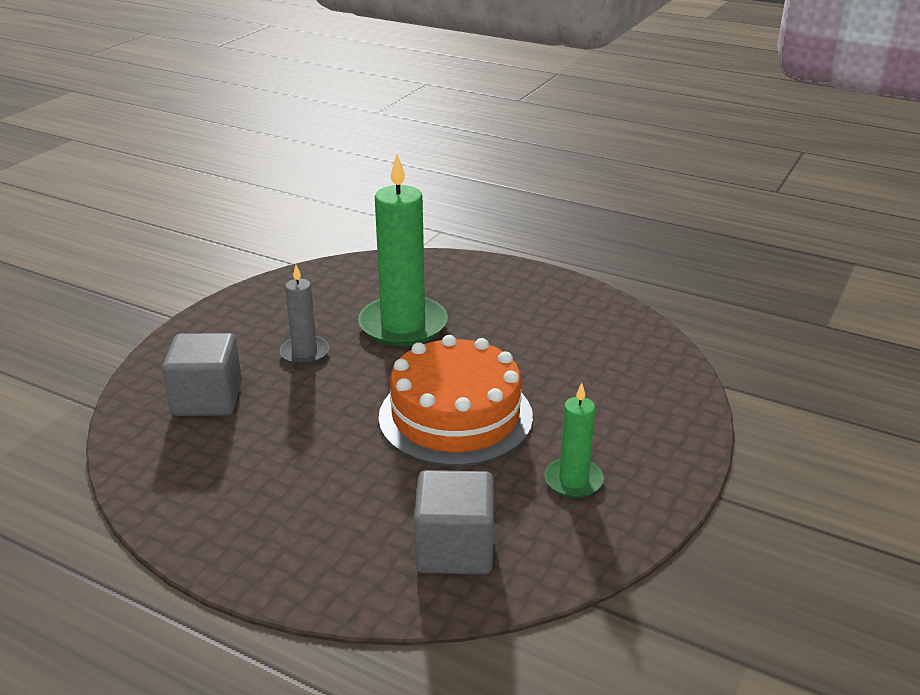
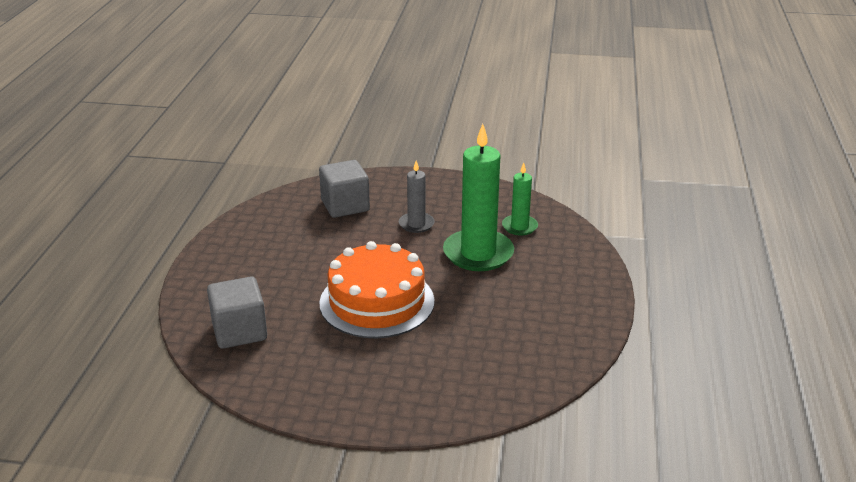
camera: 70 degrees right, 0 degrees up
green candle [545,383,604,498] -> green candle moved to [502,163,538,235]

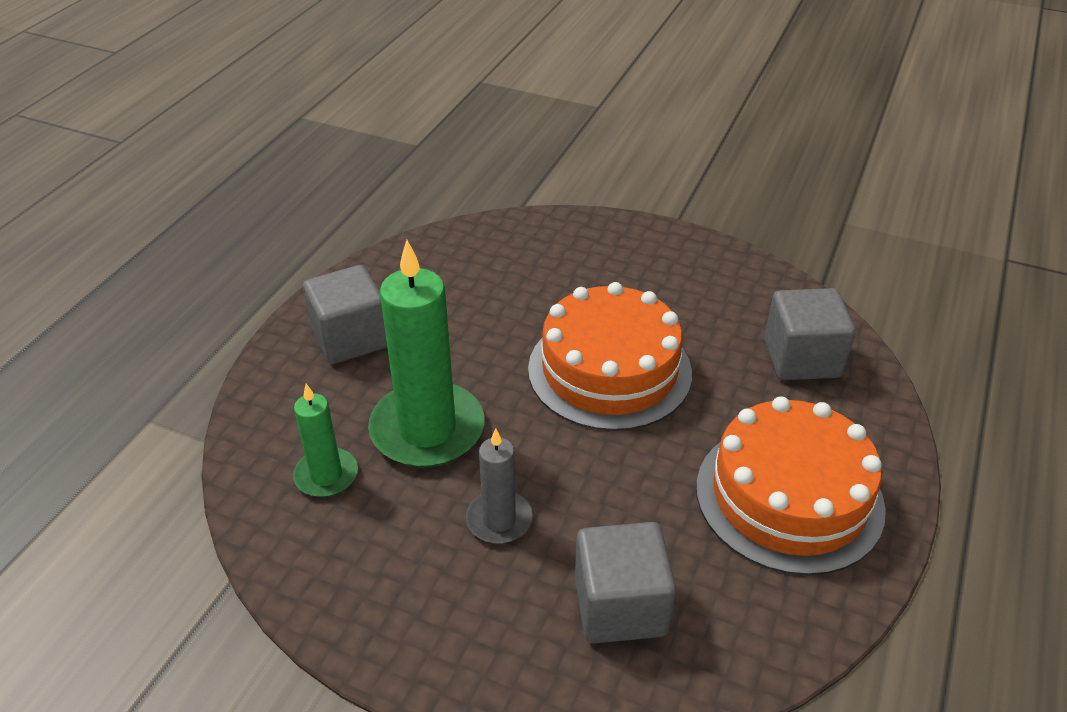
camera: 165 degrees left, 10 degrees up
none -> grey cube [303,265,387,364]
none -> orange cake [696,396,886,576]

